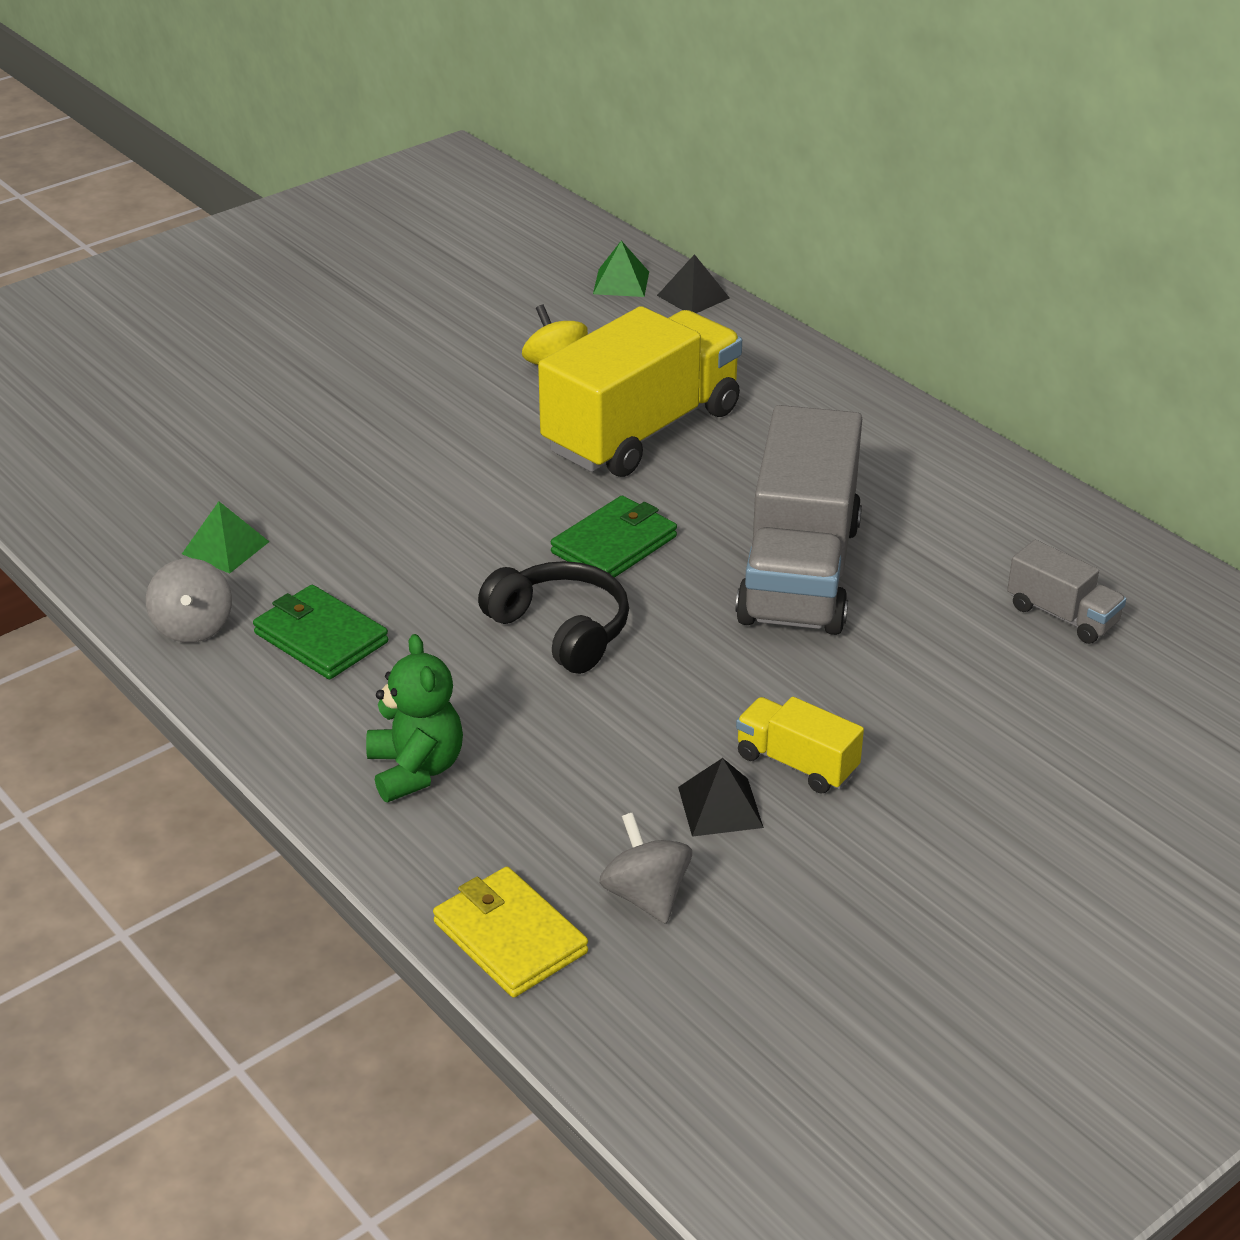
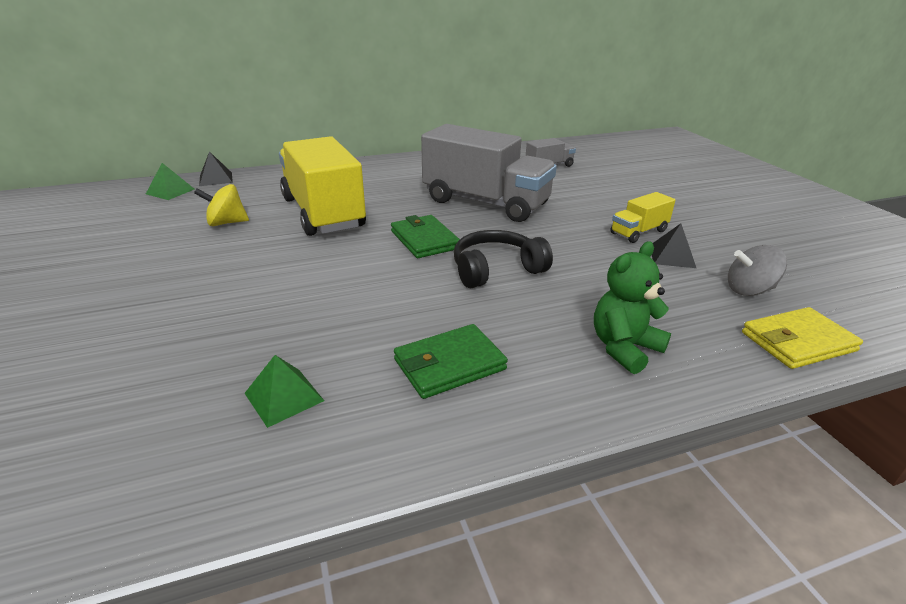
camera: 70 degrees left, 5 degrees down
grey spinning top [146,558,232,643] -> none
green teddy bear [366,634,463,802] -> green teddy bear turned 45 degrees counterclockwise [594,241,671,374]

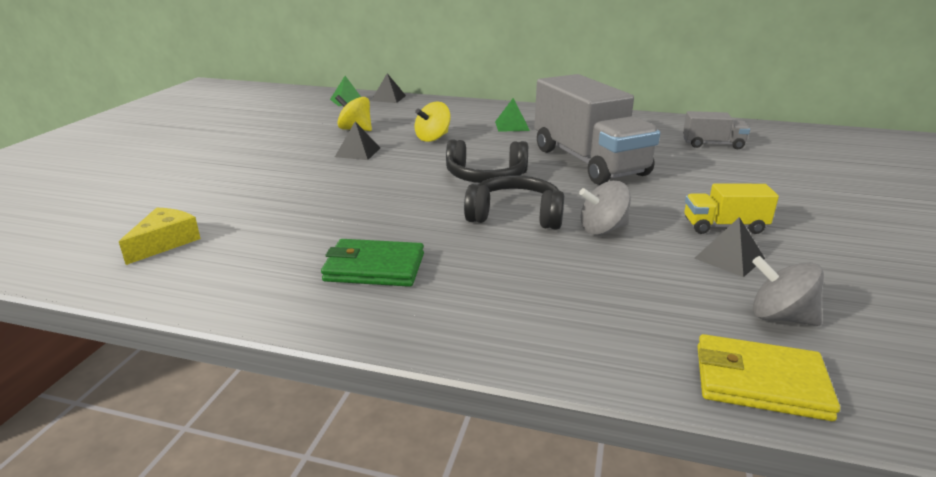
camera: 35 degrees right, 5 degrees down
green pyramid [245,355,324,428] -> green pyramid moved to [495,98,530,132]
yellow truck [279,136,366,236] -> yellow spinning top [415,102,451,142]
green wallet [391,215,460,258] -> black headphones [446,139,528,183]
green teddy bear [594,241,671,374] -> none
none -> yellow cheese [119,208,201,265]
none -> black pyramid [335,122,380,160]
none -> grey spinning top [579,181,631,235]

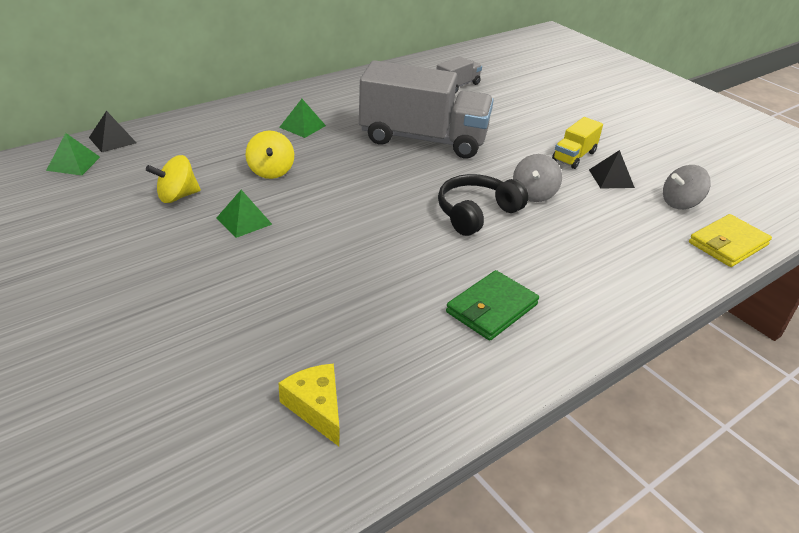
camera: 55 degrees left, 10 degrees up
black pyramid [335,122,380,160] -> green pyramid [216,190,272,238]
black headphones [446,139,528,183] -> none

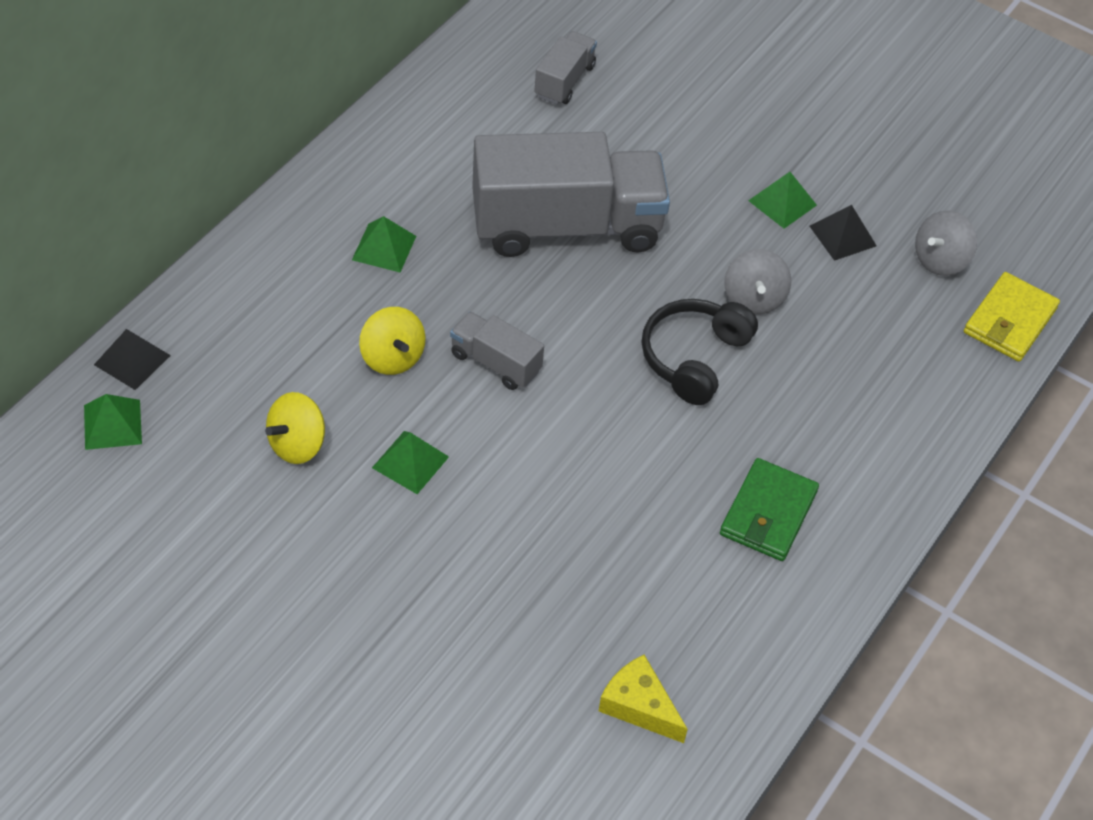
camera: 20 degrees left, 15 degrees up
yellow truck [552,117,603,169] -> green pyramid [748,172,817,229]
none -> grey truck [450,312,544,390]

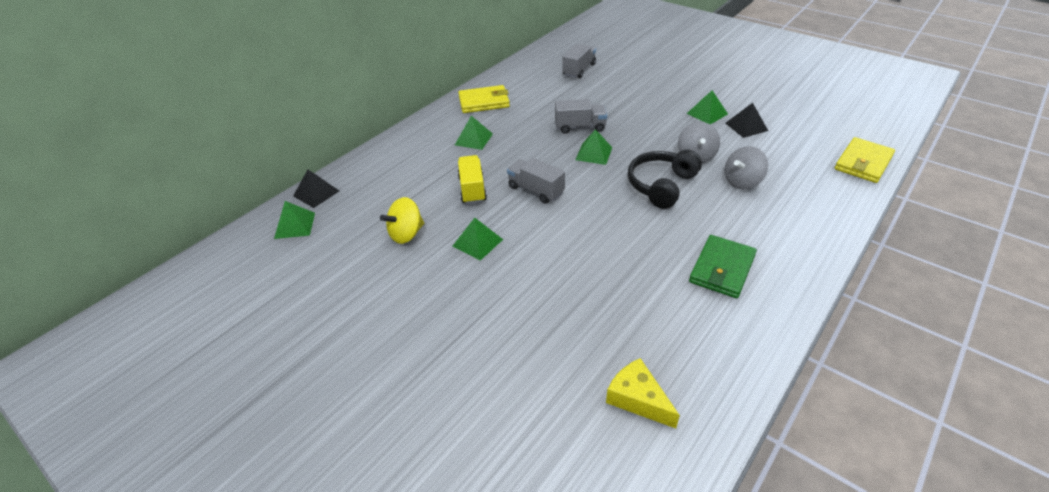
camera: 10 degrees right, 10 degrees down
yellow spinning top [359,307,426,375] -> yellow truck [458,155,487,204]
grey truck [472,132,670,257] -> grey truck [555,99,607,134], size x0.46
grey spinning top [915,210,977,276] -> grey spinning top moved to [724,146,768,190]
none -> yellow wallet [458,85,510,113]
none -> green pyramid [575,129,613,165]

